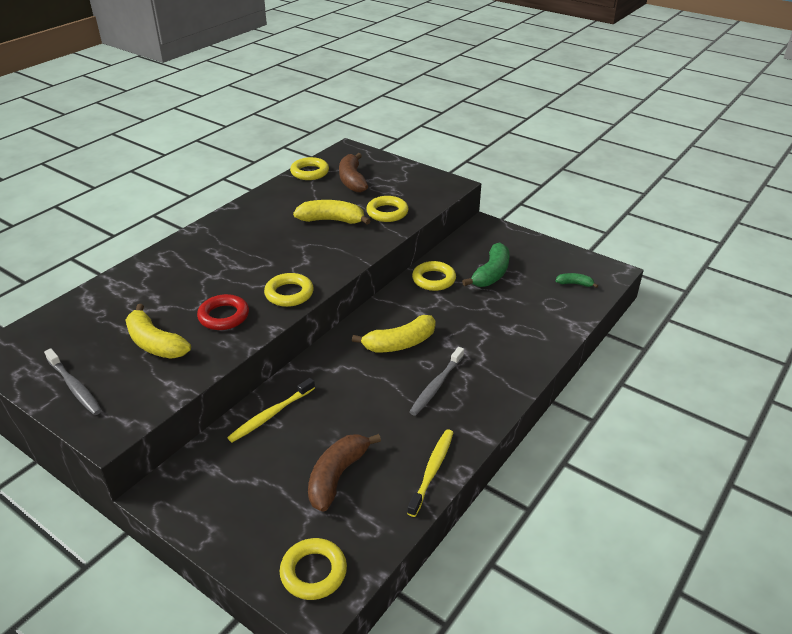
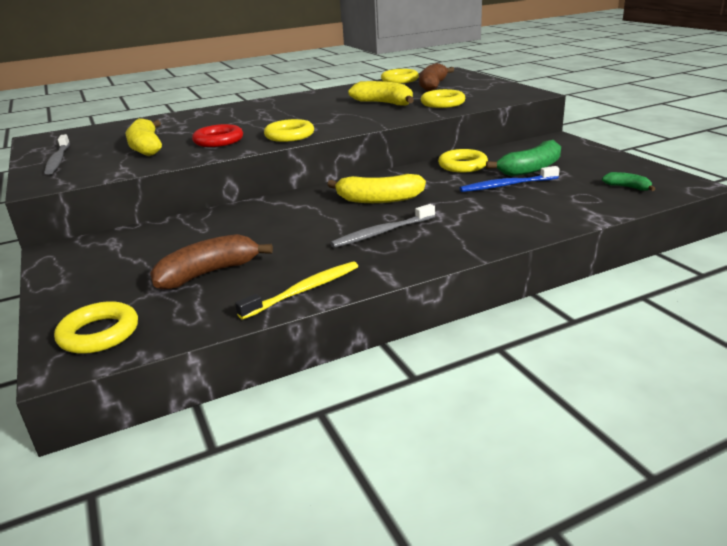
camera: 30 degrees right, 10 degrees down
yellow toothbrush [227,378,315,442] -> none
none -> blue toothbrush [460,166,559,192]

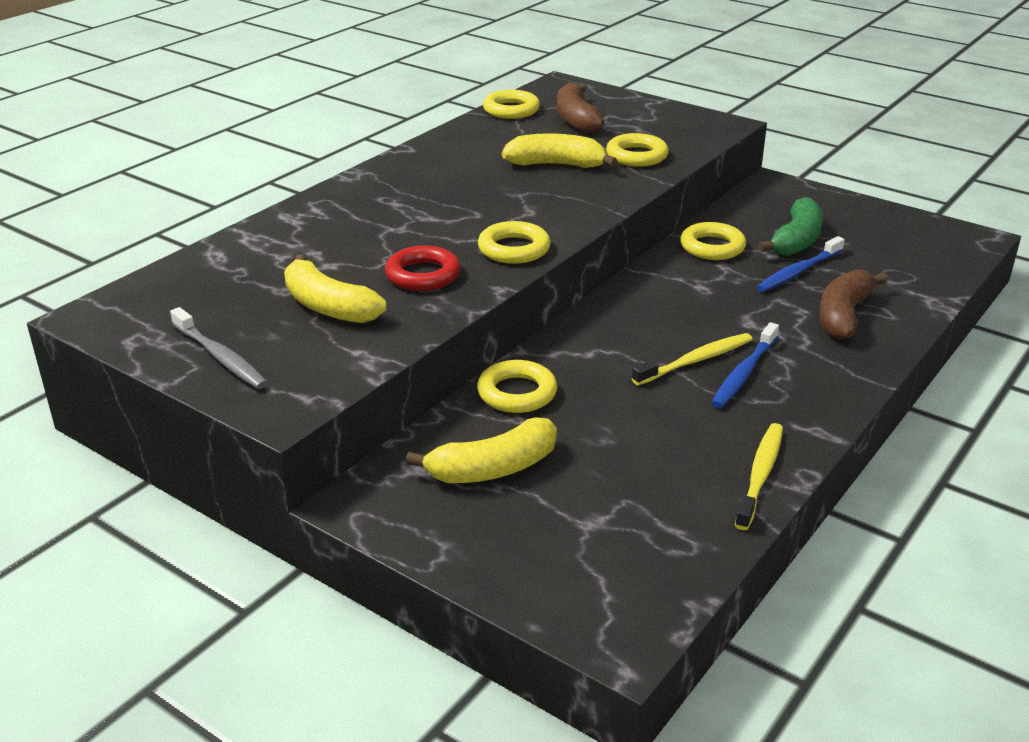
camera: 30 degrees left, 5 degrees up
yellow ring [54,301,138,354] -> yellow ring moved to [477,360,557,413]
brown banana [150,234,273,290] -> brown banana moved to [819,269,888,340]
yellow banana [327,174,426,203] -> yellow banana moved to [406,417,557,483]
grey toothbrush [330,204,435,248] -> blue toothbrush [711,322,779,408]
green banana [602,172,655,191] -> none
none -> yellow toothbrush [632,333,753,385]

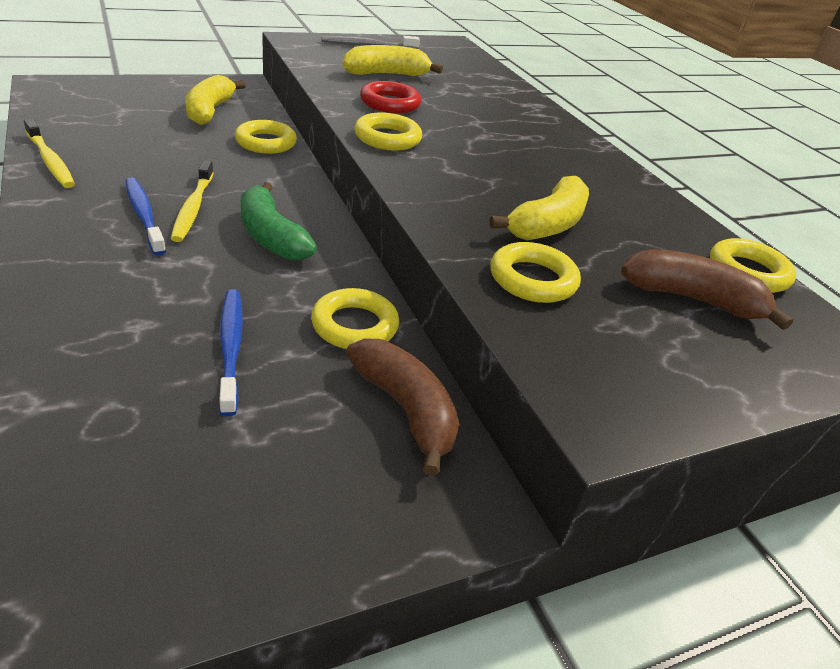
camera: 115 degrees right, 5 degrees up
green banana [758,197,823,256] -> green banana moved to [241,182,317,261]
brown banana [819,269,888,340] -> brown banana moved to [346,338,459,476]

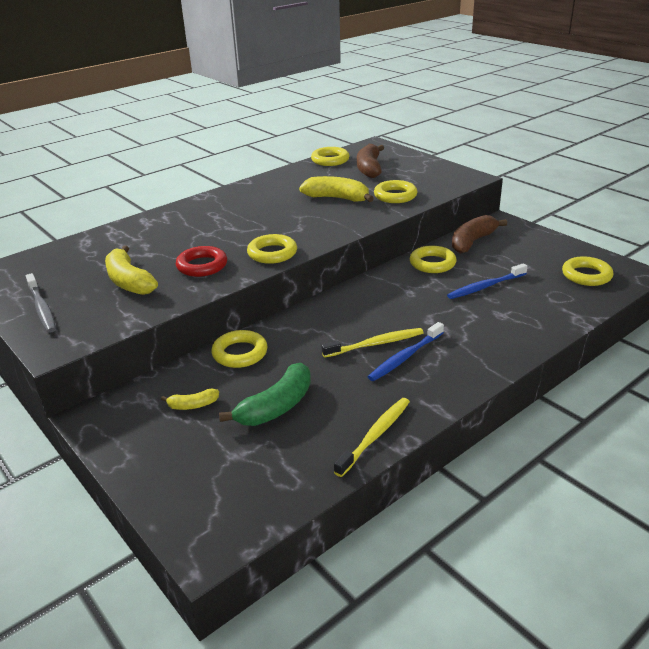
camera: 100 degrees left, 5 degrees down
yellow banana [185,75,246,125] -> yellow banana [161,389,219,410], size x0.52
green banana [241,182,317,261] -> green banana moved to [219,363,311,426]
none -> yellow ring [562,256,614,286]

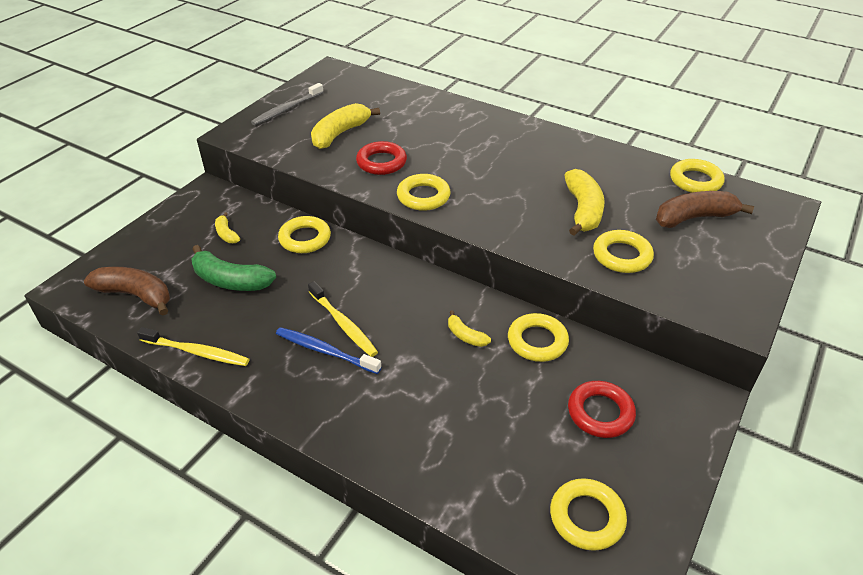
camera: 70 degrees right, 10 degrees up
blue toothbrush [447,263,528,299] -> none
brown banana [452,215,507,254] -> brown banana moved to [84,267,170,316]
none -> yellow banana [448,310,491,347]
none -> red ring [568,381,636,438]

